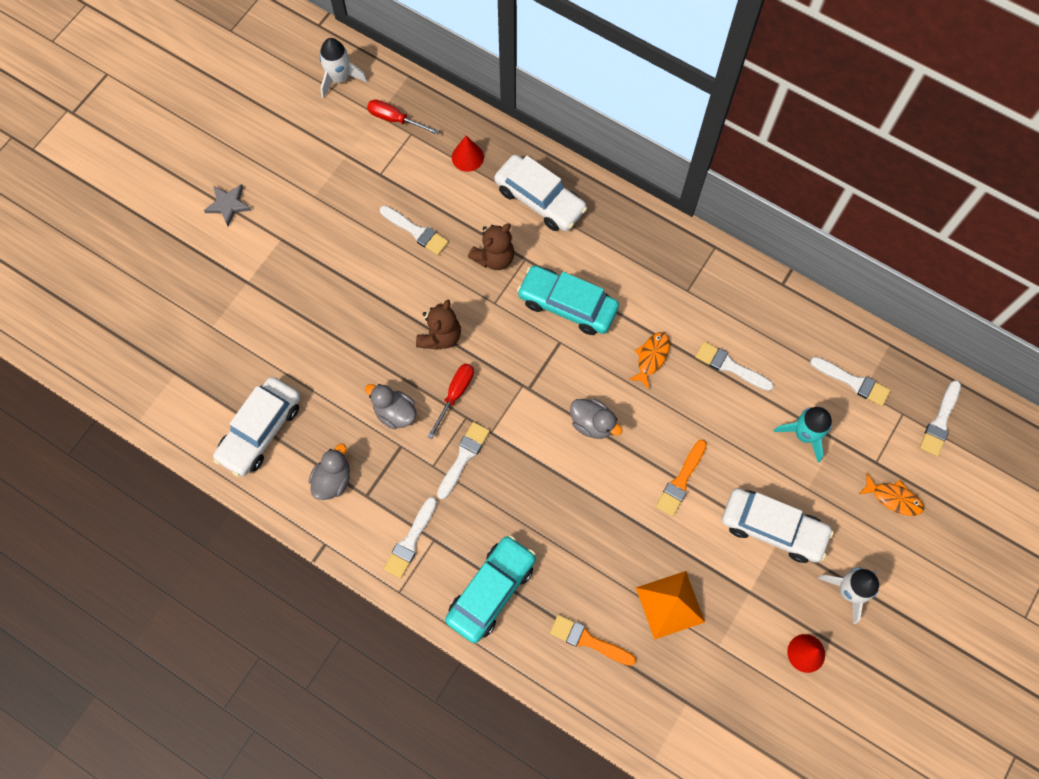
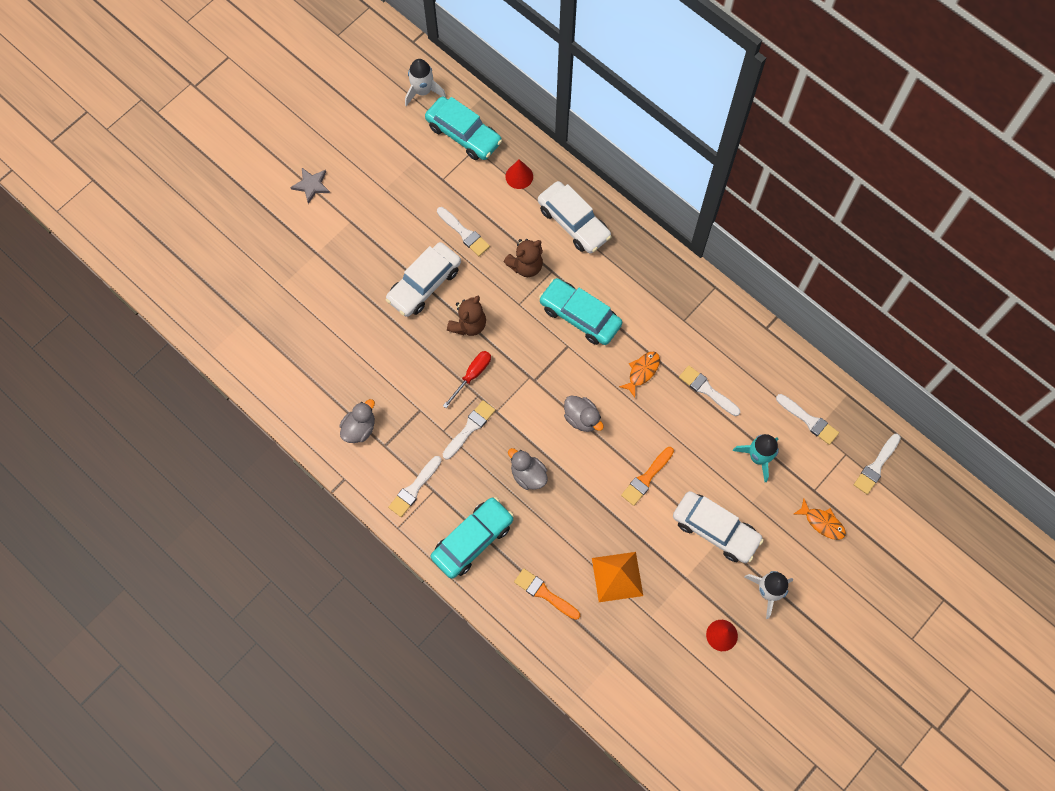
camera: 10 degrees right, 0 degrees up
white car [213,377,301,477] -> white car moved to [386,242,461,317]
grey duck [365,384,416,429] -> grey duck moved to [508,448,548,490]
red screwdriver [367,99,439,135] -> turquoise car [425,97,502,160]

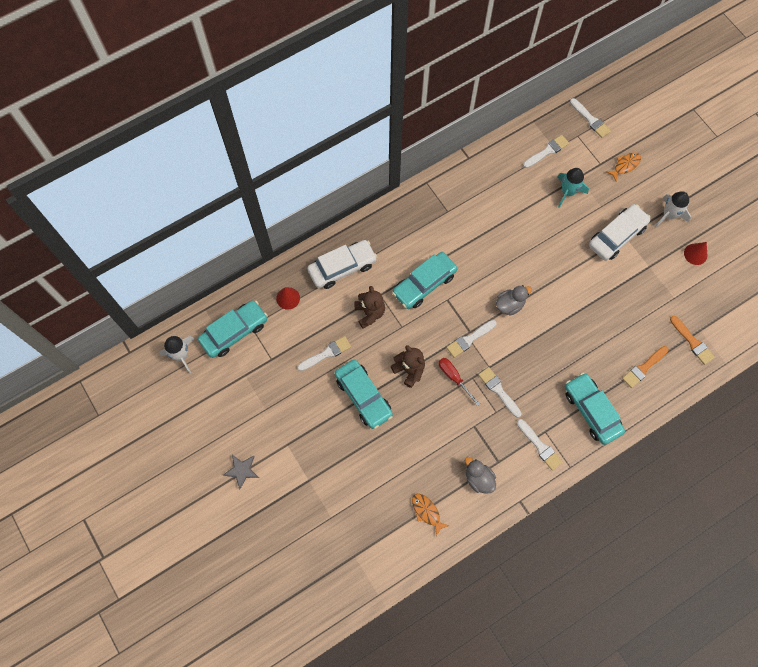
camera: 75 degrees left, 0 degrees up
white car [386,242,461,317] -> turquoise car [335,359,393,429]
grey duck [508,448,548,490] -> none
orange pyramid [592,552,643,602] -> none
orange fish [619,351,660,398] -> orange fish moved to [412,494,449,537]
orange brush [621,447,674,506] -> orange brush moved to [670,316,715,365]
white brush [679,366,740,416] -> white brush moved to [446,320,496,358]

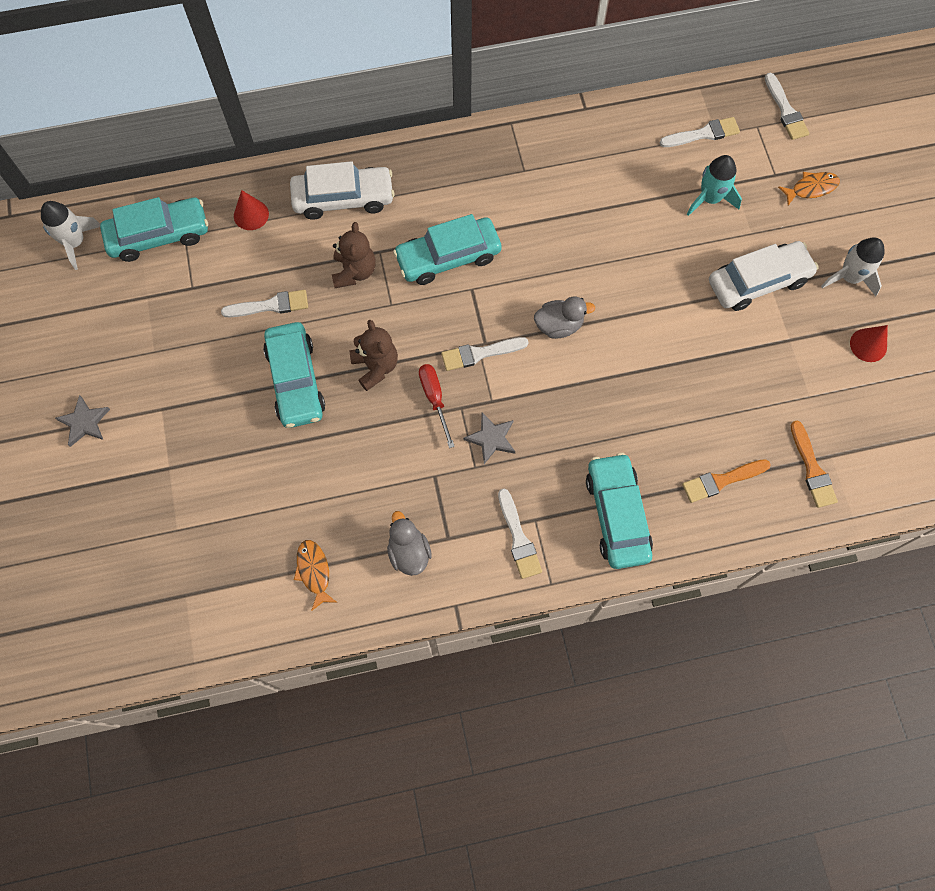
camera: 20 degrees right, 0 degrees up
white brush [478,367,522,418] -> grey star [463,413,515,464]

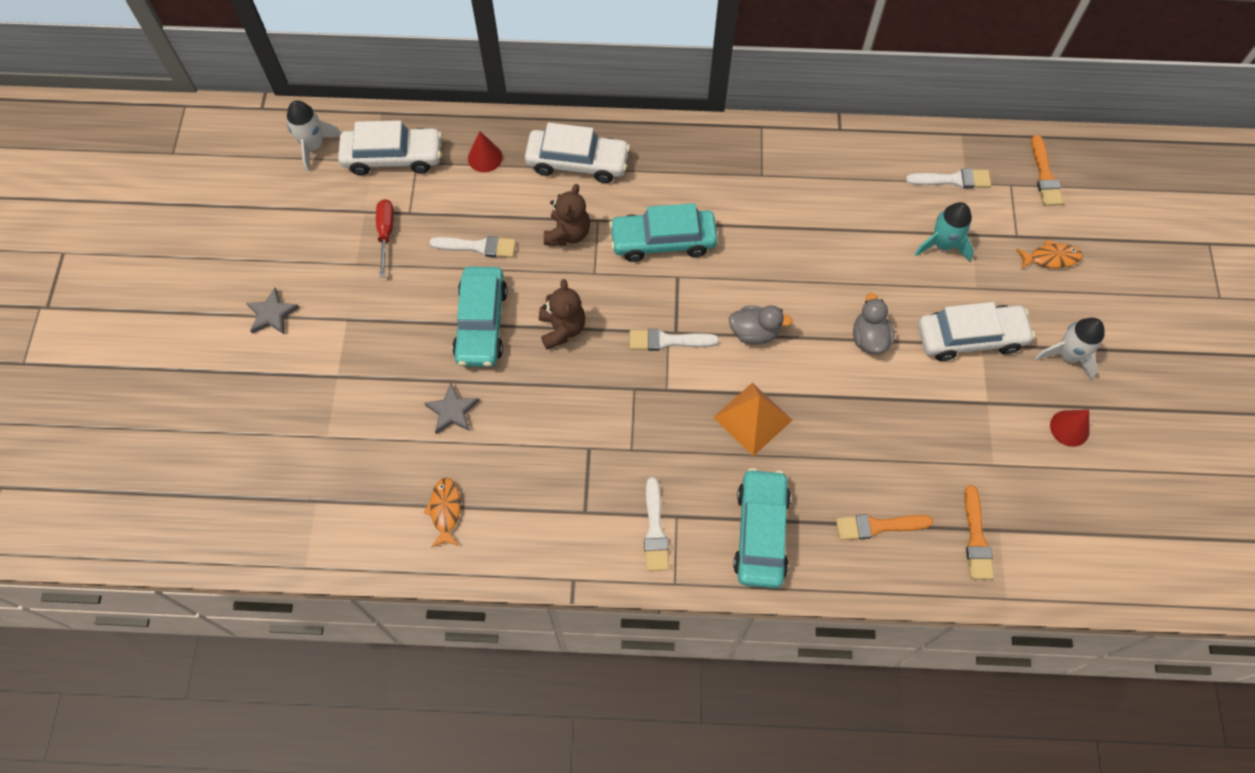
camera: 15 degrees right, 5 degrees down
turquoise car [100,197,208,262] -> white car [338,120,442,175]
grey duck [387,511,432,576] -> grey duck moved to [853,293,895,354]
red screwdriver [419,364,455,448] -> red screwdriver moved to [376,199,394,277]
grey star [463,413,515,464] -> grey star moved to [424,383,479,434]
white brush [765,73,809,140] -> orange brush [1031,135,1063,206]
none -> orange pyramid [713,383,792,456]

